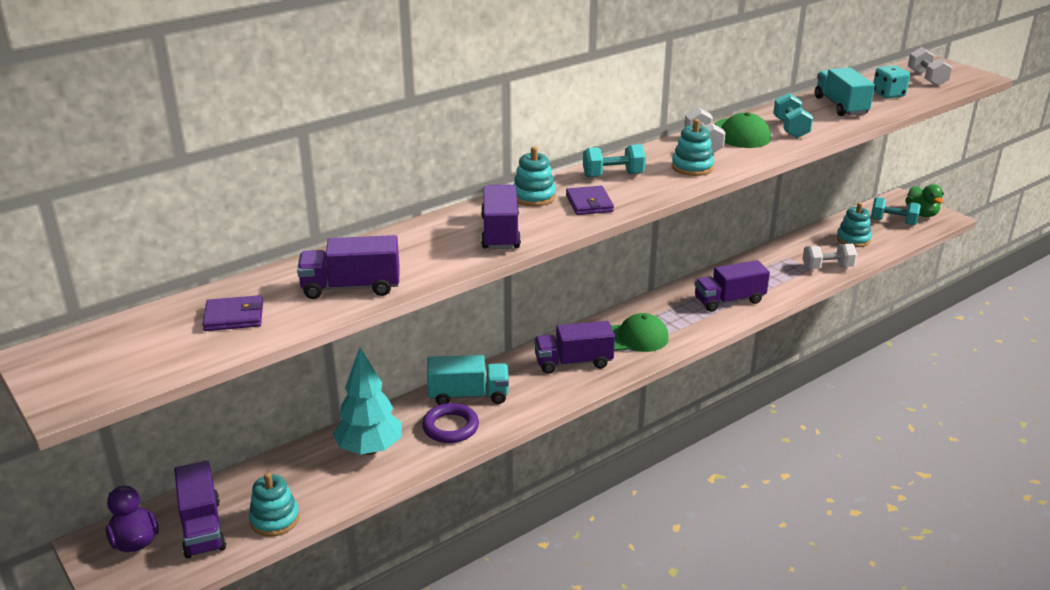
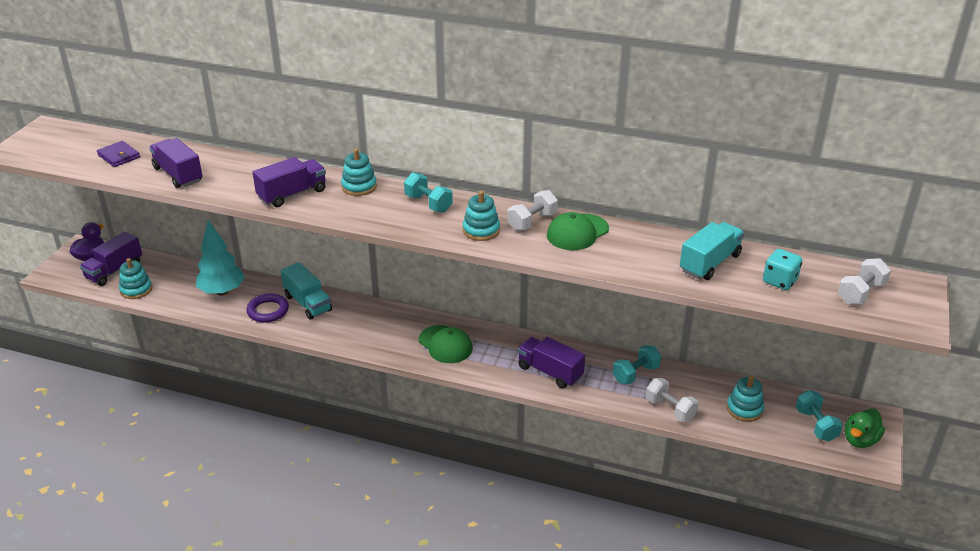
camera: 55 degrees right, 5 degrees up
purple truck [534,321,615,374] -> none
purple wallet [566,186,614,215] -> none
turquoise dumbbell [773,93,813,138] -> turquoise dumbbell moved to [613,345,661,384]

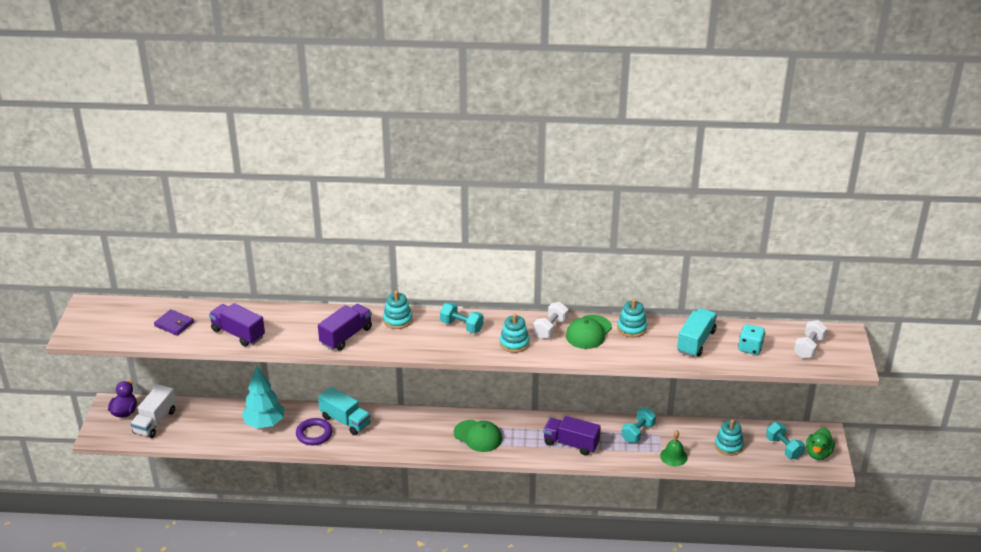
camera: 15 degrees left, 0 degrees up
purple truck [80,231,142,286] -> white truck [130,384,176,438]
turquoise stacking toy [119,258,152,299] -> turquoise stacking toy moved to [617,299,647,337]
white dumbbell [646,378,699,422] -> green bell [660,430,688,466]

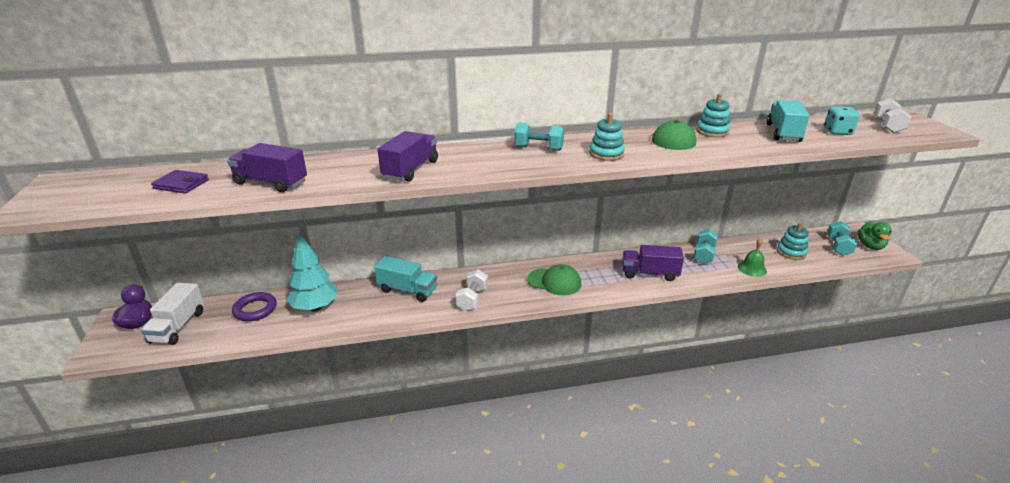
camera: 15 degrees left, 5 degrees down
purple ring [296,418,332,445] -> purple ring moved to [232,292,277,321]
turquoise stacking toy [383,291,412,329] -> none
white dumbbell [533,302,568,339] -> white dumbbell moved to [455,269,488,311]
turquoise dumbbell [766,422,805,459] -> turquoise dumbbell turned 60 degrees clockwise [827,221,857,256]

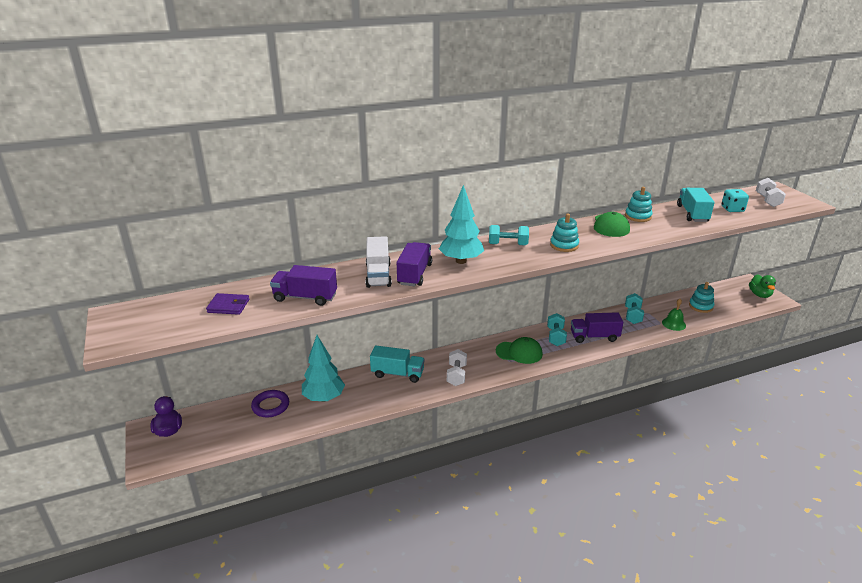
camera: 10 degrees left, 0 degrees up
white truck [141,283,204,345] -> white truck moved to [365,236,392,288]
turquoise dumbbell [827,221,857,256] -> turquoise dumbbell moved to [547,313,567,346]
none -> turquoise tree [439,185,484,264]

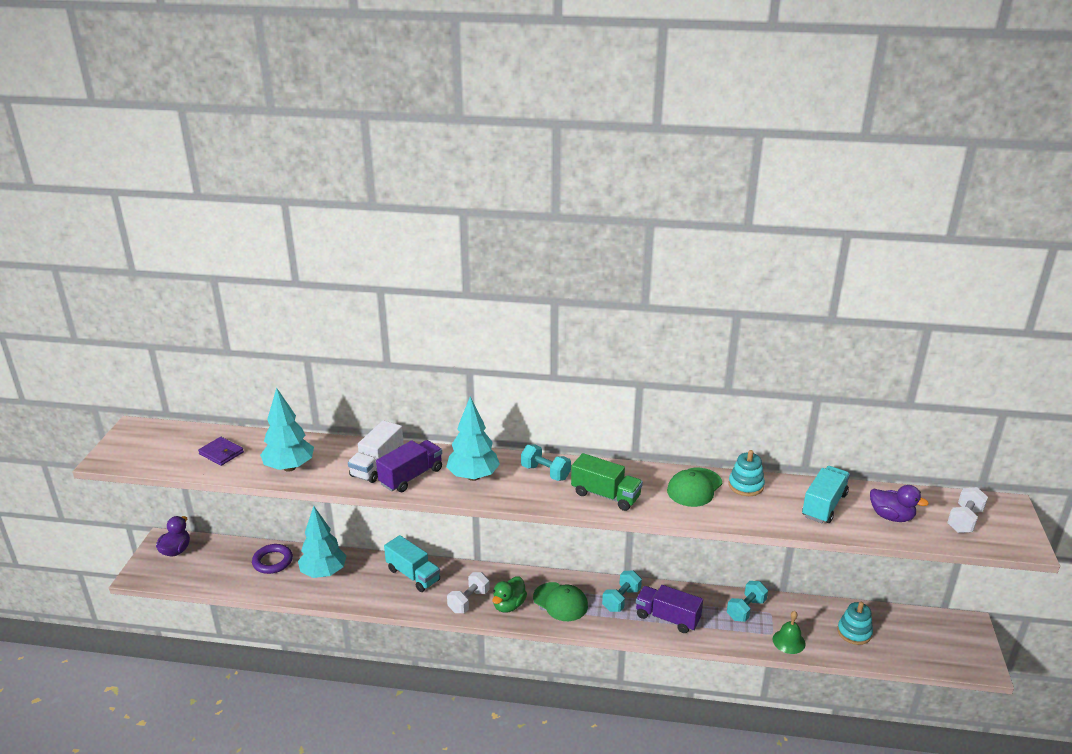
camera: 30 degrees right, 0 degrees up
purple truck [270,265,337,306] -> turquoise tree [260,388,314,472]
turquoise stacking toy [550,214,579,252] -> green truck [571,453,643,511]
turquoise dice [722,189,749,212] -> purple duck [870,485,929,522]
green duck [749,274,776,298] -> green duck moved to [492,576,527,613]

